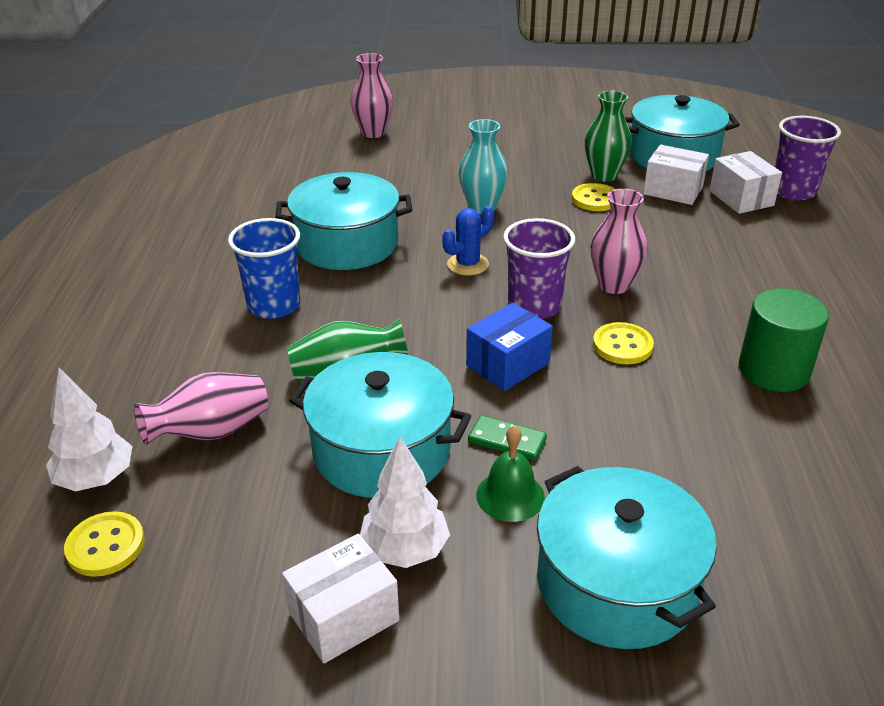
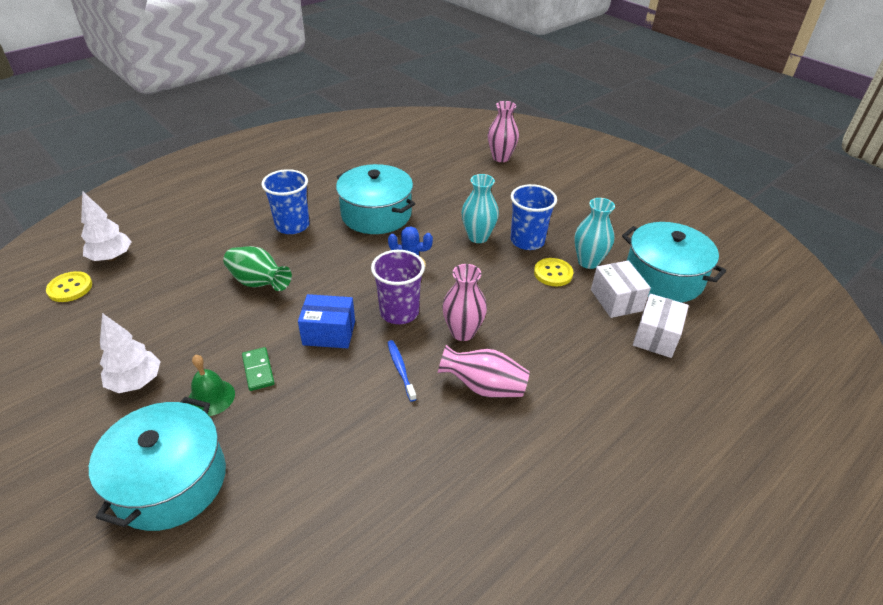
camera: 45 degrees right, 5 degrees up
pink vase [134,372,268,445] -> pink vase moved to [438,345,530,398]
white box [282,534,399,663] -> none
turquoise pot [289,352,471,498] -> none
green vase [585,91,632,182] -> turquoise vase [574,198,615,269]
yellow button [593,322,654,364] -> blue toothbrush [387,340,416,402]
green cylinder [739,288,829,392] -> none
purple cup [775,116,841,200] -> none
none -> blue cup [511,184,557,250]

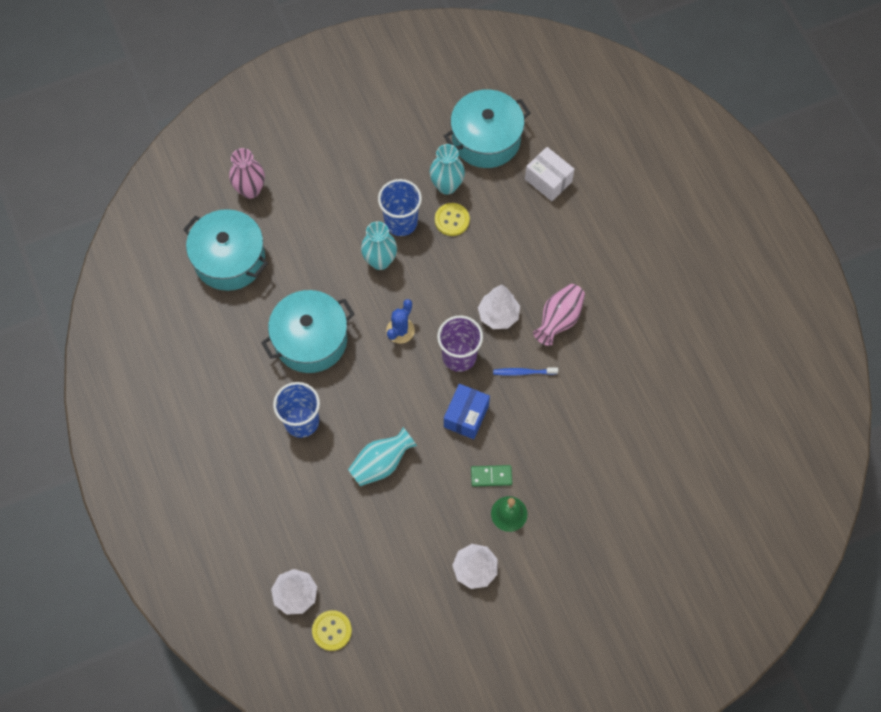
camera: 70 degrees left, 25 degrees up
turquoise pot [89,397,226,531] -> turquoise pot moved to [183,209,268,291]
green vase [223,246,292,291] -> turquoise vase [348,427,417,486]
pink vase [442,264,487,341] -> white tree [478,284,520,329]
white box [591,261,651,318] -> none

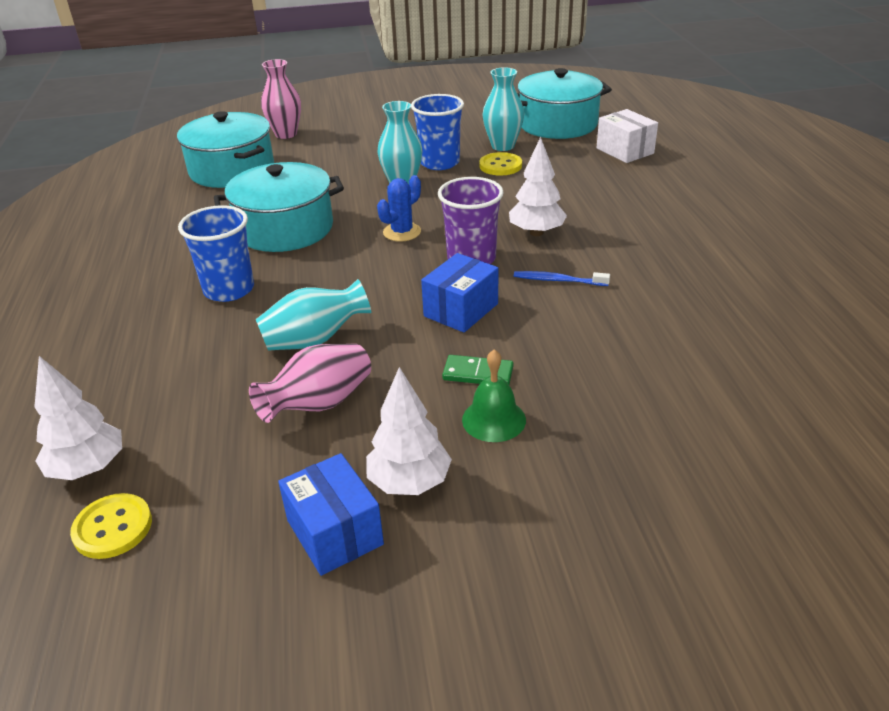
camera: 15 degrees right, 30 degrees down
pink vase [533,284,585,346] -> pink vase moved to [249,344,371,423]
none -> blue box [278,453,384,576]

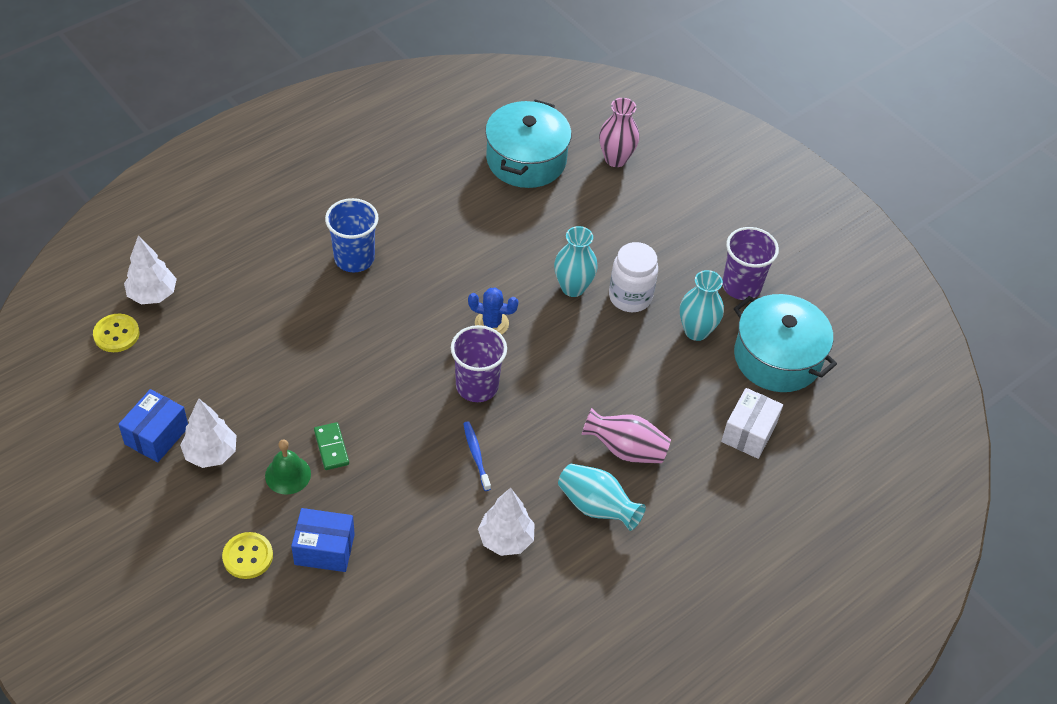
camera: 55 degrees right, 15 degrees up
turquoise pot [214,162,344,252] -> none
pink vase [249,344,371,423] -> pink vase moved to [581,408,671,463]
turquoise vase [256,279,371,351] -> turquoise vase moved to [558,464,646,531]
blue cup [411,94,464,170] -> white jar [609,242,658,312]
blue box [421,253,498,332] -> blue box moved to [291,508,355,572]
yellow button [479,152,522,176] -> yellow button moved to [222,532,273,579]
white tree [509,137,567,236] -> white tree moved to [478,488,535,556]
none -> purple cup [722,227,779,300]

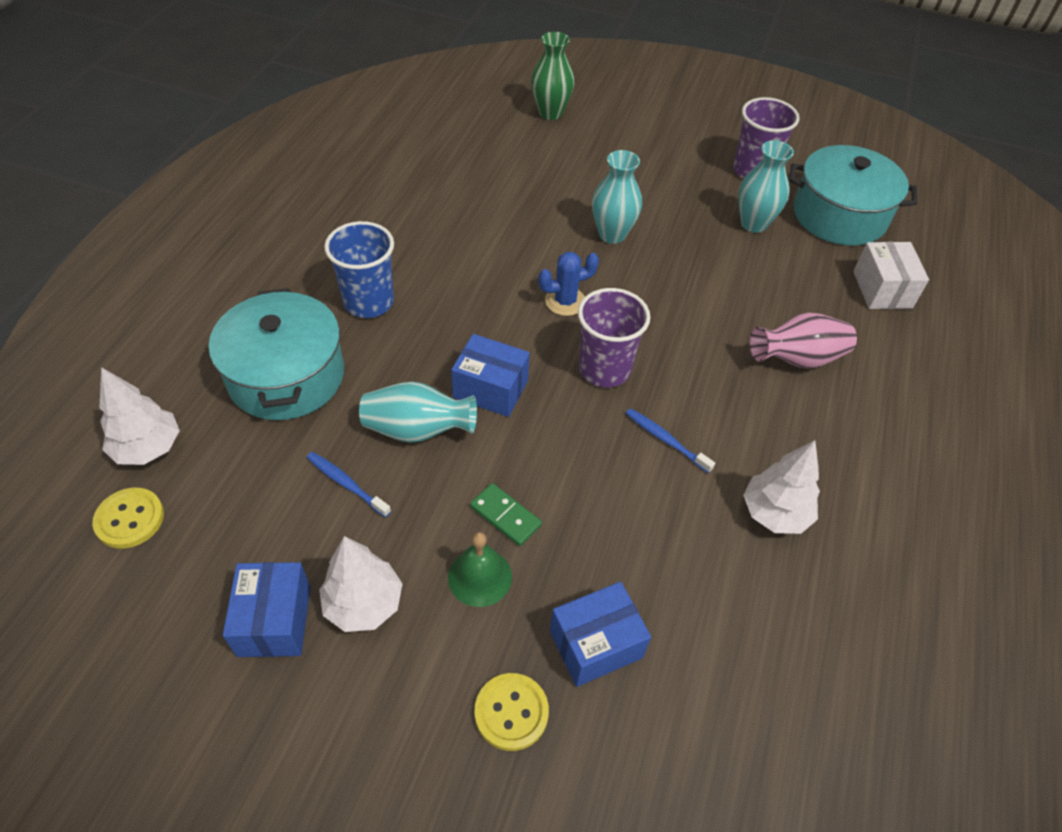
camera: 30 degrees left, 0 degrees up
turquoise pot [485,100,572,188] -> turquoise pot moved to [209,288,344,420]
turquoise vase [558,464,646,531] -> turquoise vase moved to [359,381,477,443]
pink vase [599,98,639,167] -> green vase [531,32,575,120]
white jar [609,242,658,312] -> none
none -> blue toothbrush [307,452,391,517]
none -> blue box [451,334,530,417]

